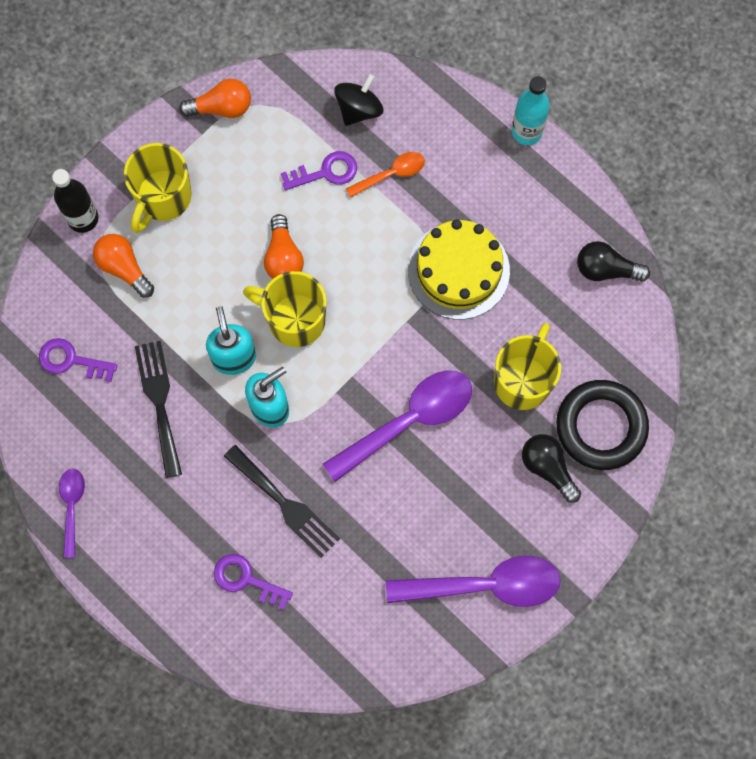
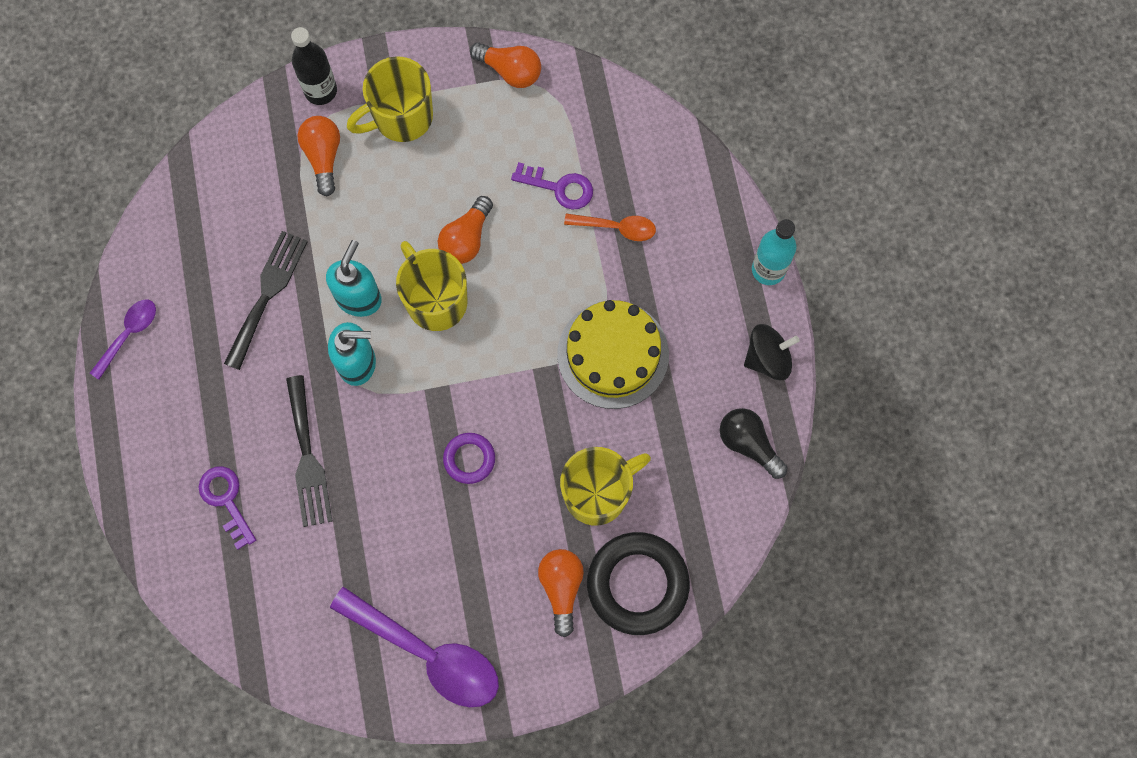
camera: 35 degrees right, 0 degrees up
purple key [39,338,118,382] -> none
purple spoon [323,371,472,482] -> purple ring [443,433,495,484]
black spinning top [334,74,383,126] -> black spinning top moved to [744,324,800,380]
black light bulb [522,434,581,503] -> orange light bulb [538,549,584,637]

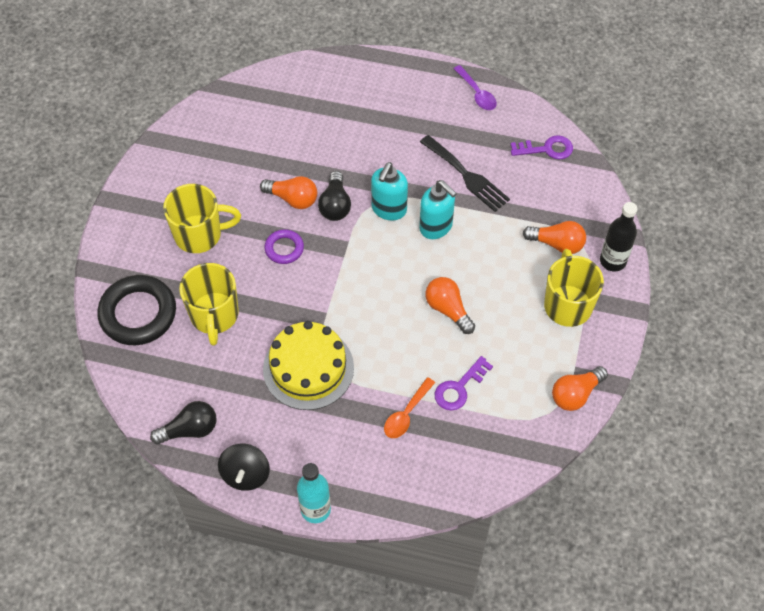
camera: 115 degrees right, 15 degrees down
purple key [198,466,256,550] -> purple key moved to [511,135,573,159]
black fork [286,375,332,527] -> none
purple spoon [330,587,499,707] -> none
yellow mug [396,241,467,331] -> yellow mug moved to [163,184,241,253]
orange light bulb [538,549,584,637] -> orange light bulb moved to [260,176,317,209]
none -> black light bulb [318,171,351,221]

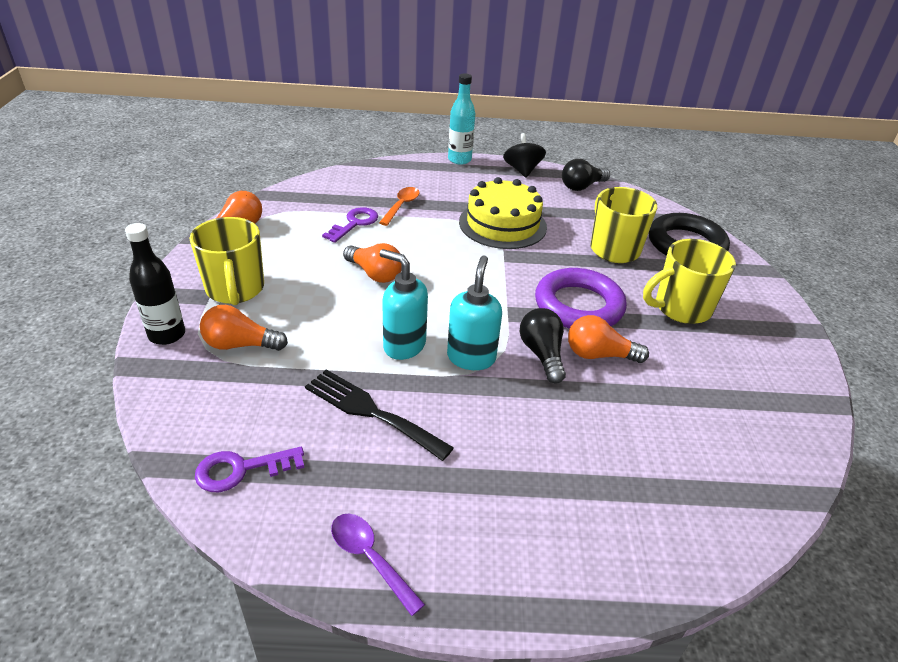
camera: 165 degrees right, 20 degrees down
purple ring [265,229,304,264] -> purple ring [535,268,627,329], size x1.92

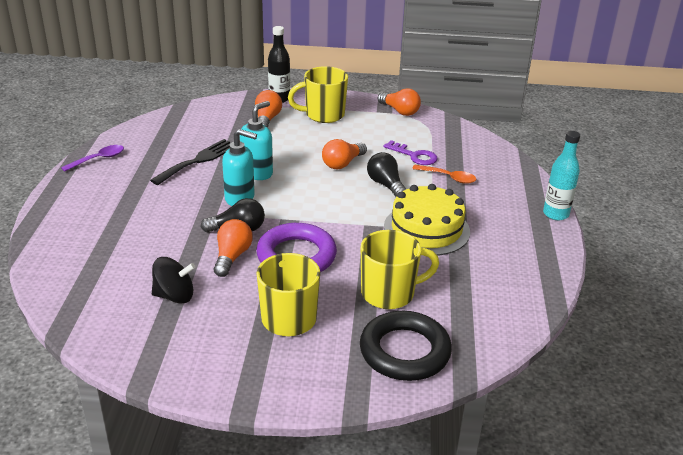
camera: 95 degrees right, 5 degrees down
purple key [195,447,304,492] -> none
black spinning top [503,133,546,178] -> black spinning top moved to [152,257,195,304]
black light bulb [562,159,610,191] -> black light bulb moved to [367,152,406,197]

